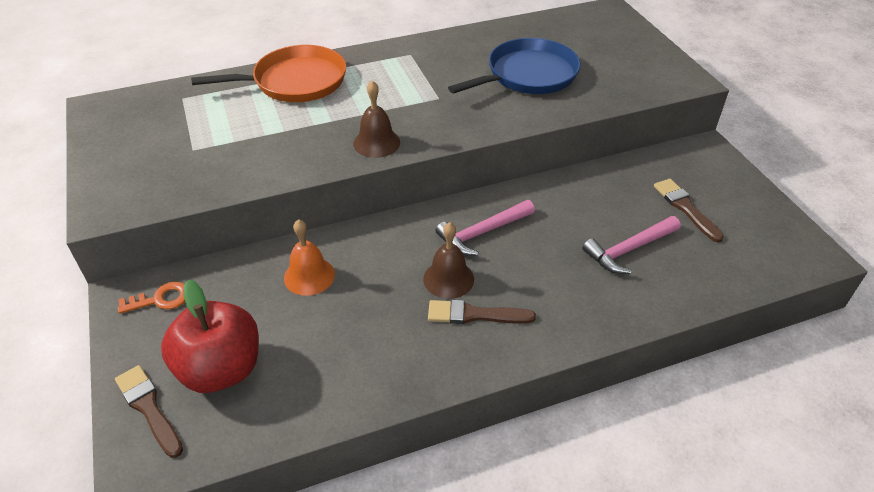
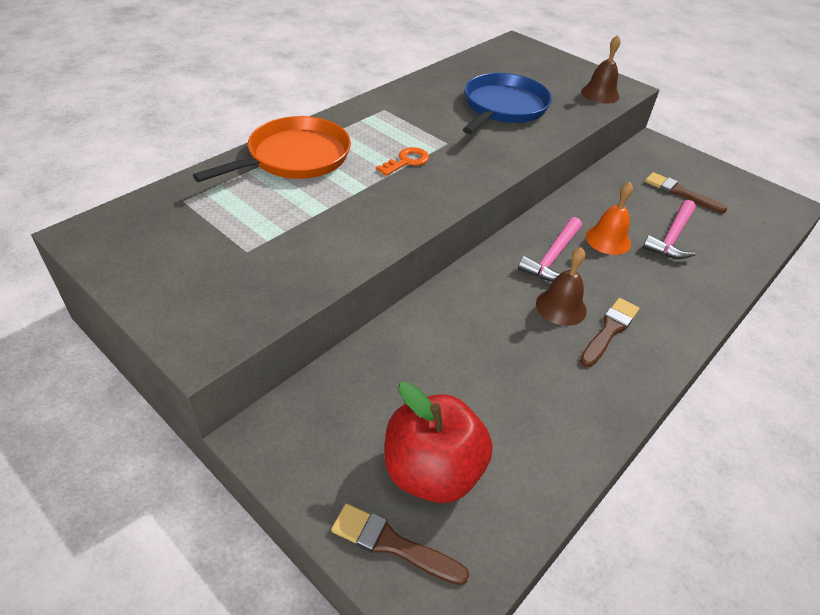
camera: 30 degrees left, 0 degrees up
orange key [118,282,185,314] -> orange key moved to [376,147,429,176]
orange bell [284,219,335,296] -> orange bell moved to [586,182,633,255]
brown bell [353,81,400,158] -> brown bell moved to [581,35,621,104]
brown brush [428,300,536,324] -> brown brush turned 150 degrees clockwise [580,298,639,367]

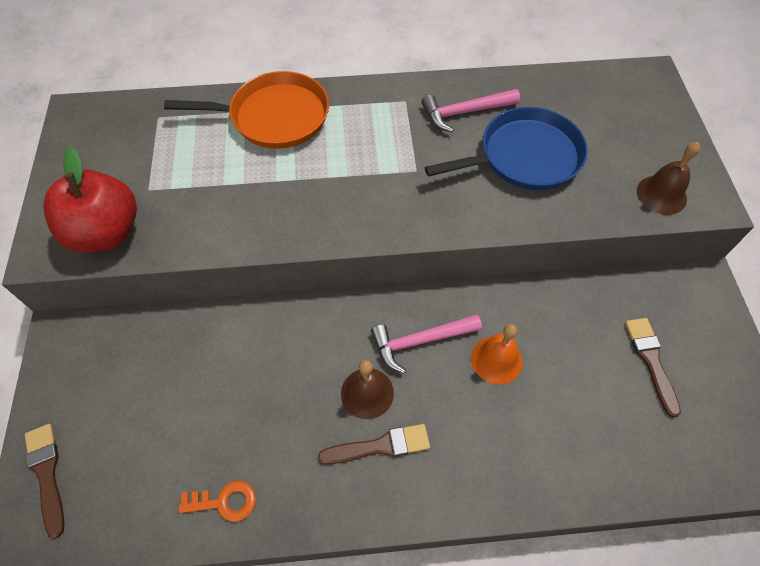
camera: 45 degrees right, 15 degrees up
orange key [376,147,429,176] -> orange key moved to [179,481,256,522]
red apple [385,382,493,503] -> red apple moved to [43,147,137,253]
pink hammer [643,200,696,259] -> pink hammer moved to [421,89,520,132]

